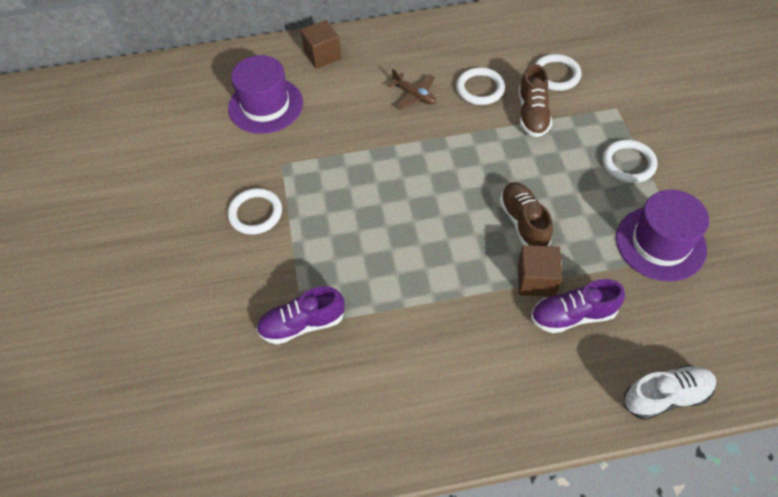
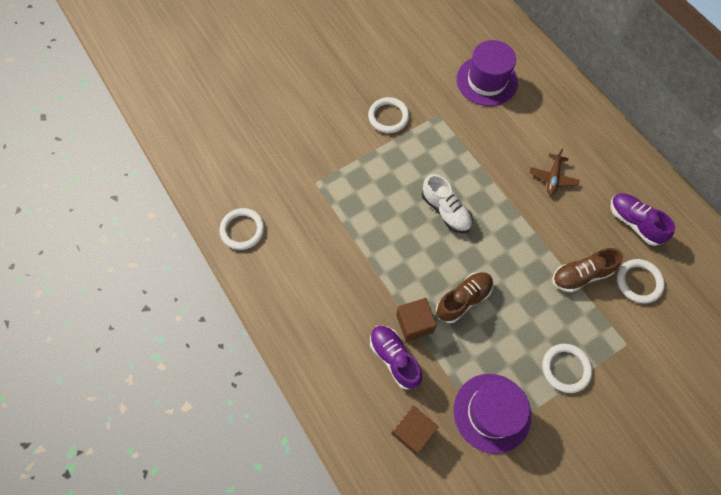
camera: 65 degrees right, 10 degrees up
purple shoe [256,286,345,344] -> purple shoe moved to [611,193,675,246]
brown cube [300,20,342,69] -> brown cube moved to [391,405,438,455]
white ring [456,67,505,105] -> white ring moved to [219,208,265,250]
white shoe [624,365,716,420] -> white shoe moved to [422,174,473,233]

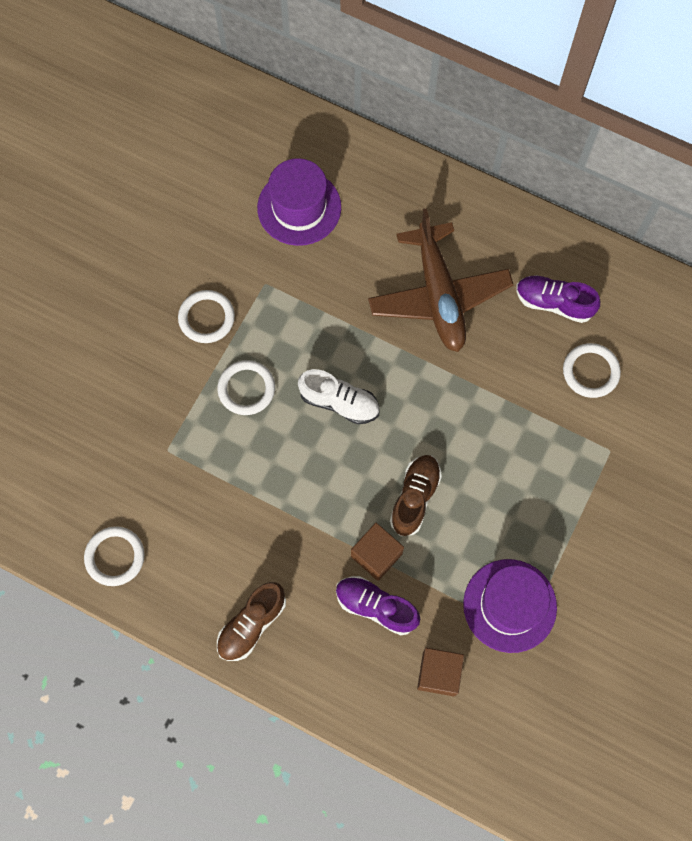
camera: 30 degrees left, 5 degrees up
brown plane [529,149,579,195] -> brown plane [368,208,514,352], size x2.25
white ring [542,344,593,393] -> white ring moved to [217,360,275,415]
brown shoe [552,248,623,293] -> brown shoe moved to [217,582,286,661]

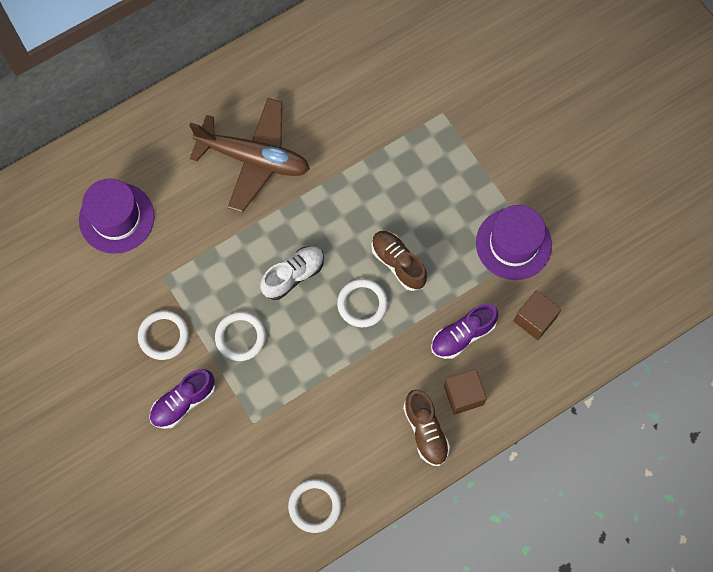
camera: 60 degrees left, 0 degrees up
brown cube [351,523,404,581] -> brown cube moved to [444,369,487,415]
purple shoe [516,275,600,323] -> purple shoe moved to [149,369,215,429]
white ring [563,343,621,398] -> white ring moved to [337,279,388,327]

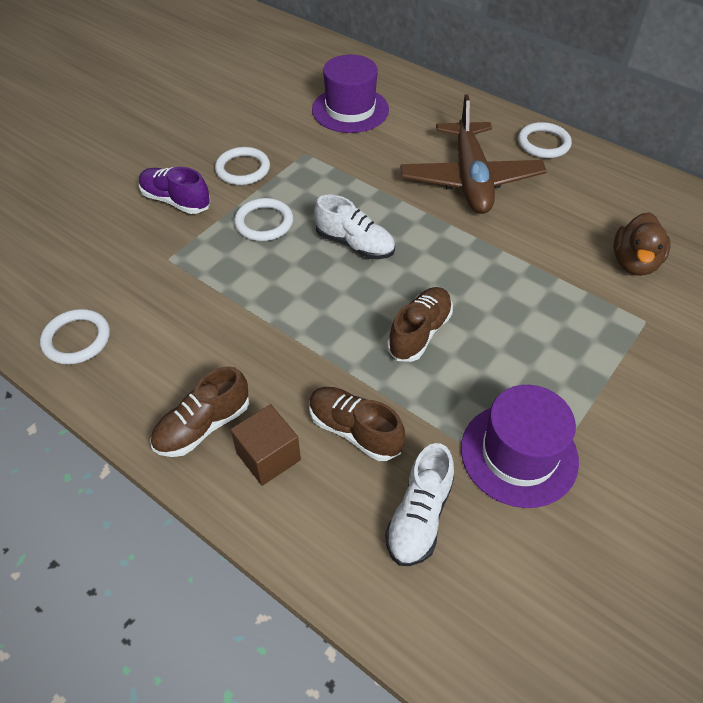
camera: 70 degrees right, 20 degrees down
white ring [337,279,388,327] -> white ring moved to [518,122,572,158]
purple shoe [431,304,498,359] -> brown shoe [309,387,405,461]
brown cube [514,290,561,340] -> white shoe [385,443,454,566]
none -> brown duck [613,212,671,276]

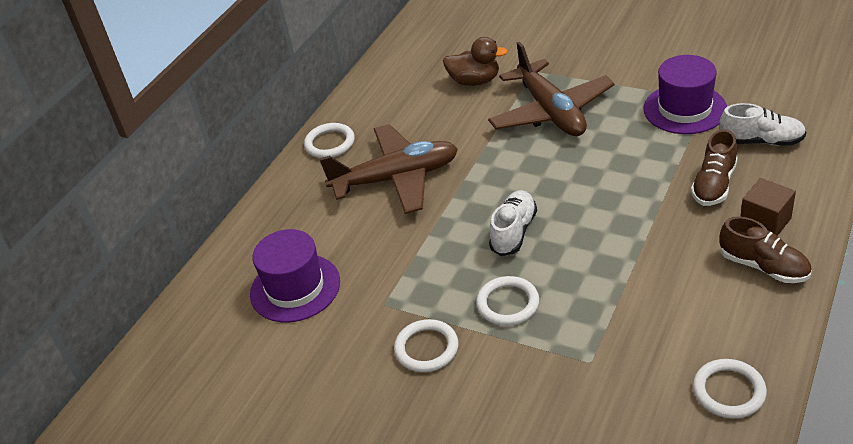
camera: 95 degrees left, 10 degrees down
purple shoe [139,167,211,214] -> none
brown shoe [387,287,453,362] -> none
none -> brown plane [488,42,614,136]

